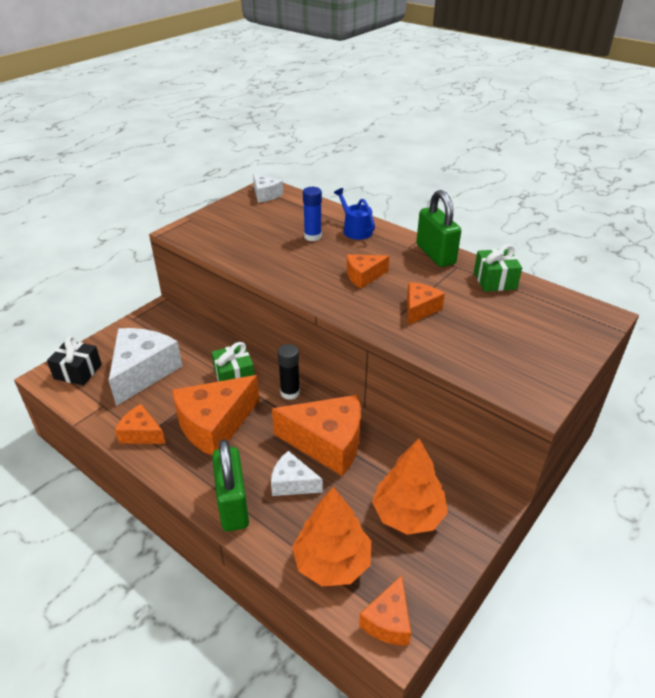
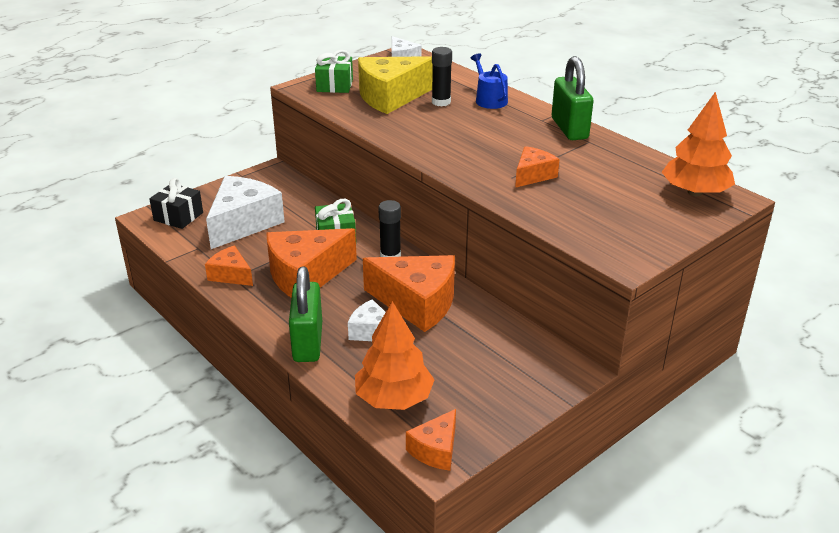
camera: 10 degrees right, 5 degrees down
blue glue stick [303,187,322,241] -> black glue stick [432,47,452,106]
orange cheese [347,254,389,289] -> none
orange tree [372,439,448,535] -> orange tree moved to [662,92,735,196]
green gift [474,244,522,292] -> green gift moved to [315,50,353,93]
none -> yellow cheese [358,56,433,114]

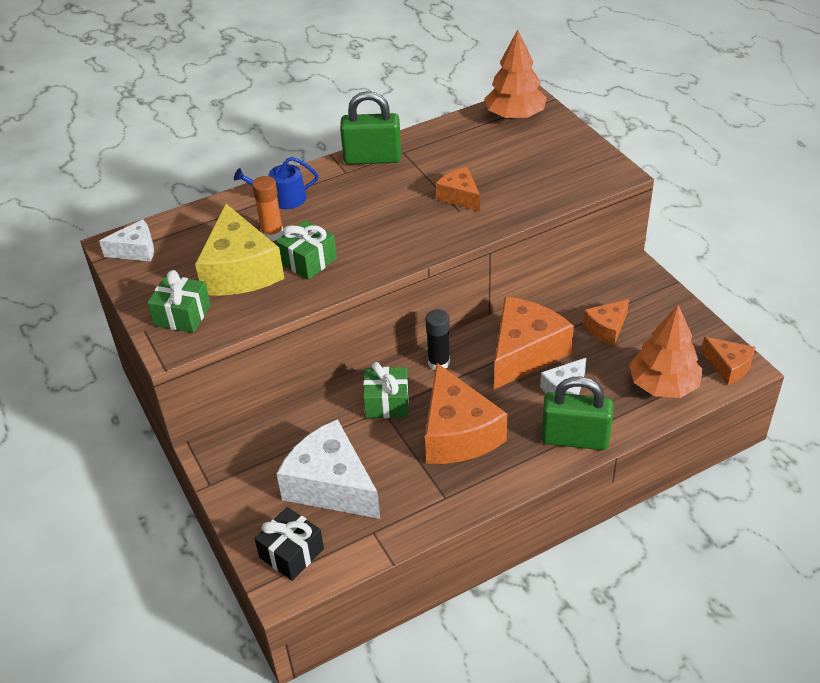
camera: 75 degrees left, 10 degrees up
orange cheese [205,246,253,286] -> orange cheese moved to [583,299,629,345]
black glue stick [432,47,452,106] -> orange glue stick [252,176,283,241]
none -> green gift [276,220,337,280]

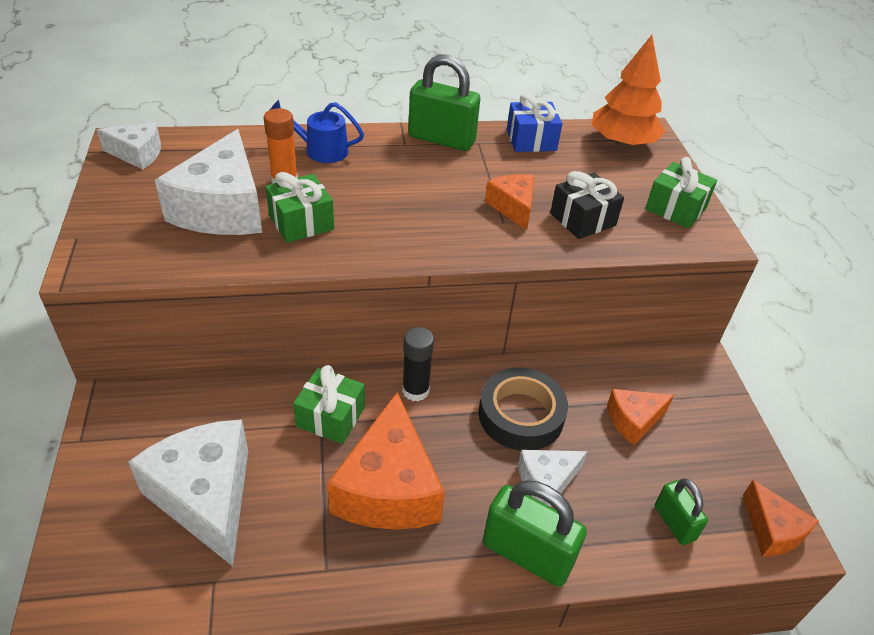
camera: 15 degrees right, 0 degrees up
green gift [147,270,211,333] -> green gift moved to [645,157,717,229]
yellow cheese [195,204,284,296] -> white cheese [155,129,262,235]
black gift [254,507,324,581] -> black gift moved to [550,171,624,239]
orange cheese [494,297,574,389] -> black tape [478,368,568,451]
orange tree [629,305,703,398] -> green padlock [655,479,708,545]
none -> blue gift [507,93,562,152]

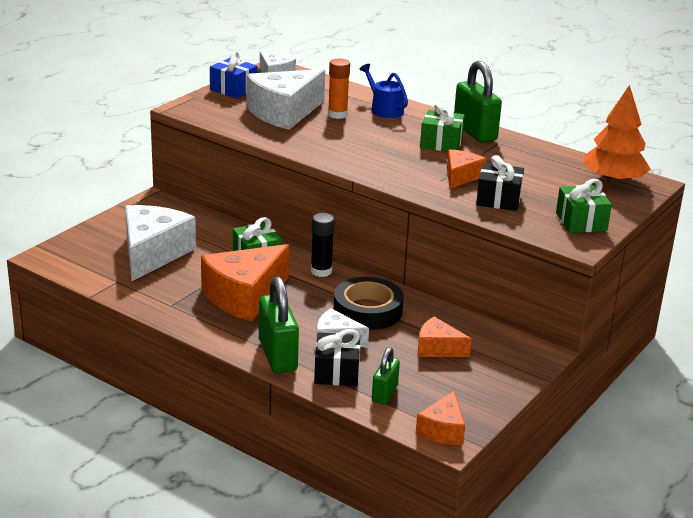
camera: 45 degrees right, 15 degrees down
green gift [265,172,334,243] -> green gift moved to [420,102,465,152]
blue gift [507,93,562,152] -> blue gift moved to [210,51,258,98]
none -> black gift [314,329,360,386]

